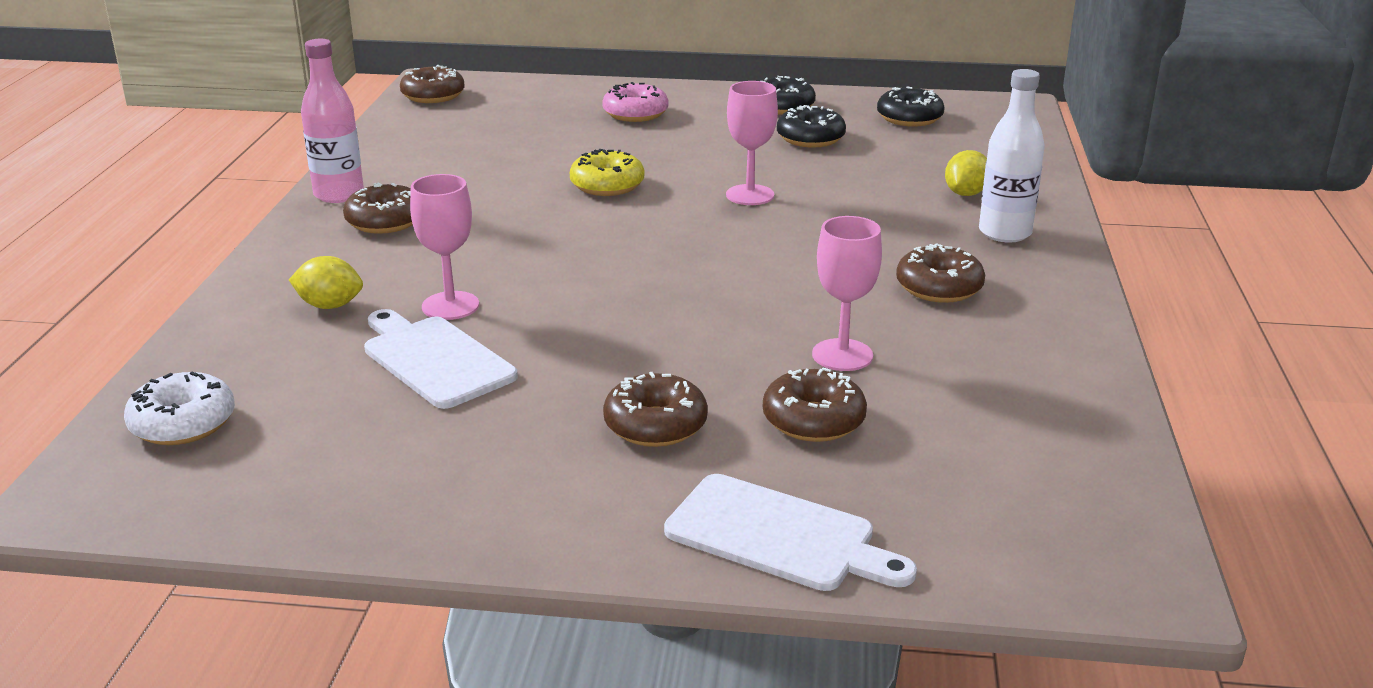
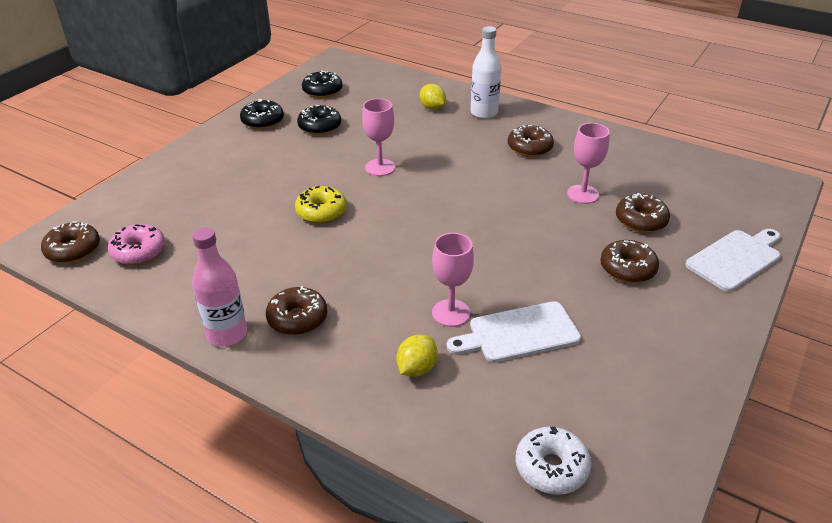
camera: 65 degrees left, 10 degrees up
pink donut [602,82,669,122] -> pink donut moved to [107,224,165,265]

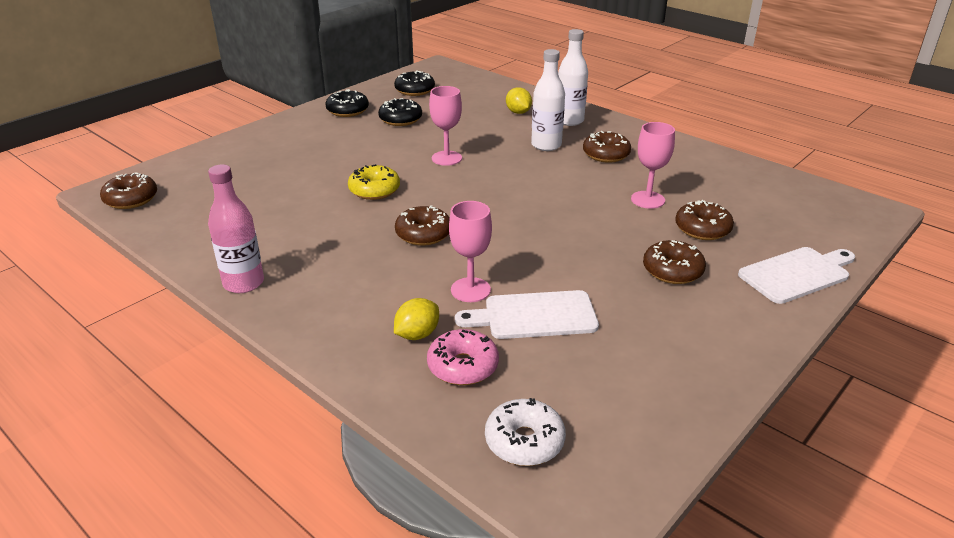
camera: 10 degrees right, 5 degrees down
pink donut [107,224,165,265] -> pink donut moved to [427,329,499,385]
brown donut [266,286,327,335] -> brown donut moved to [395,205,450,246]
none -> white bottle [531,49,565,151]

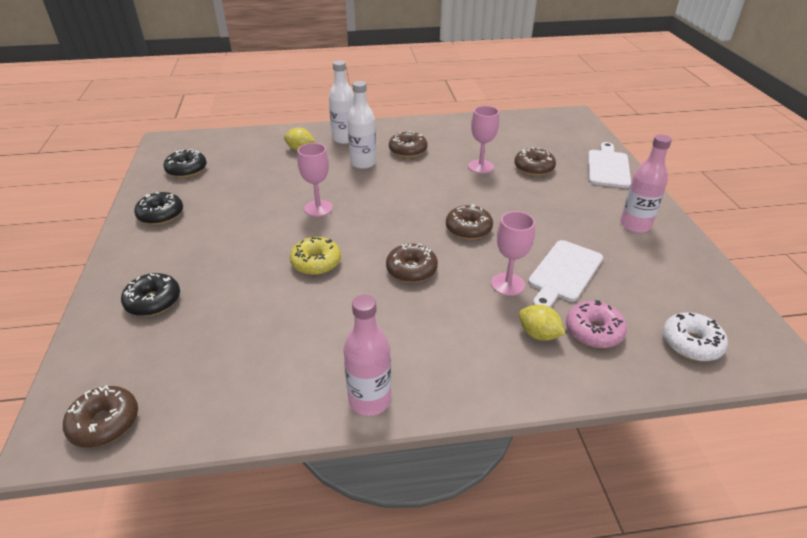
camera: 50 degrees left, 5 degrees up
black donut [378,98,422,126] -> black donut moved to [121,273,180,316]
yellow lemon [394,298,439,340] -> yellow lemon turned 45 degrees counterclockwise [519,304,565,341]
brown donut [643,240,706,284] -> brown donut moved to [446,204,493,240]
none -> pink bottle [620,134,672,233]

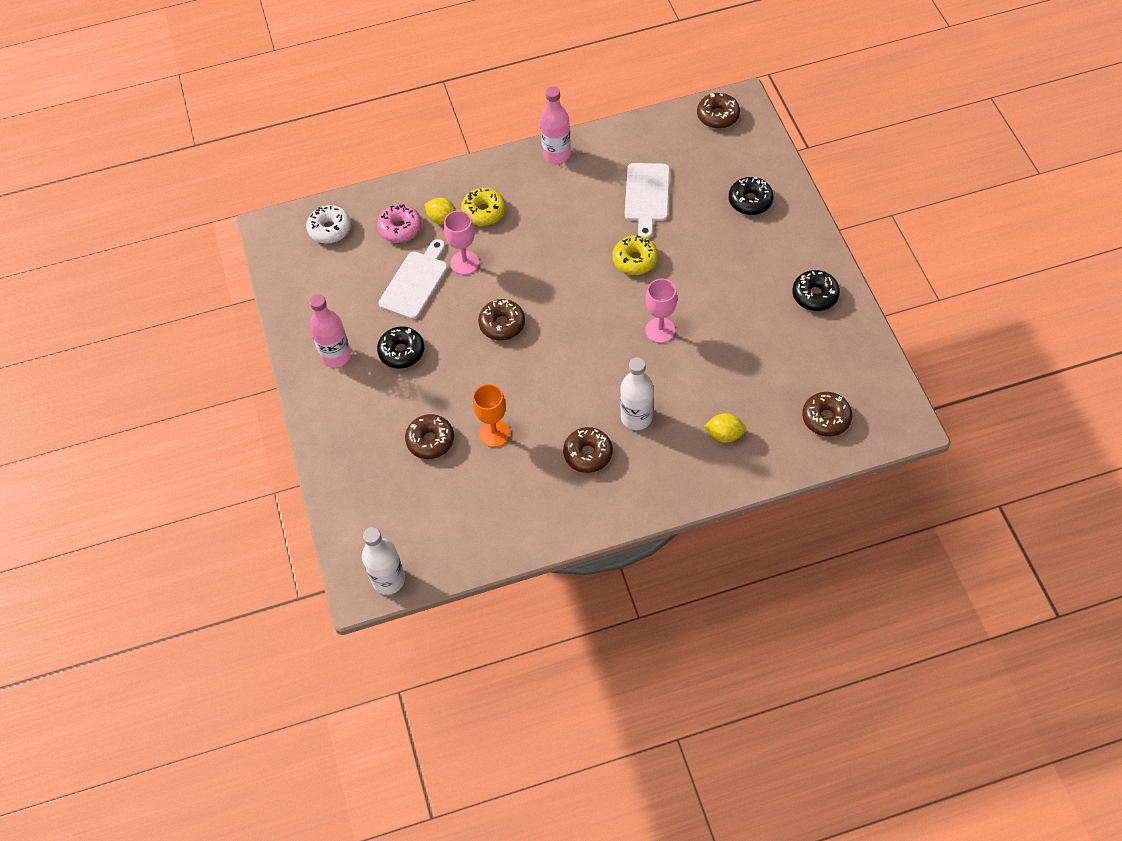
camera: 175 degrees right, 20 degrees up
black donut [163,149,207,178] -> black donut moved to [377,326,424,369]
white bottle [329,60,354,144] -> white bottle moved to [362,527,405,595]
brown donut [386,244,438,283] -> brown donut moved to [802,392,852,437]
pink goblet [468,106,499,173] -> orange goblet [473,384,510,447]
white cutting board [588,142,631,188] -> white cutting board moved to [625,163,670,239]
none -> yellow donut [461,188,506,226]

